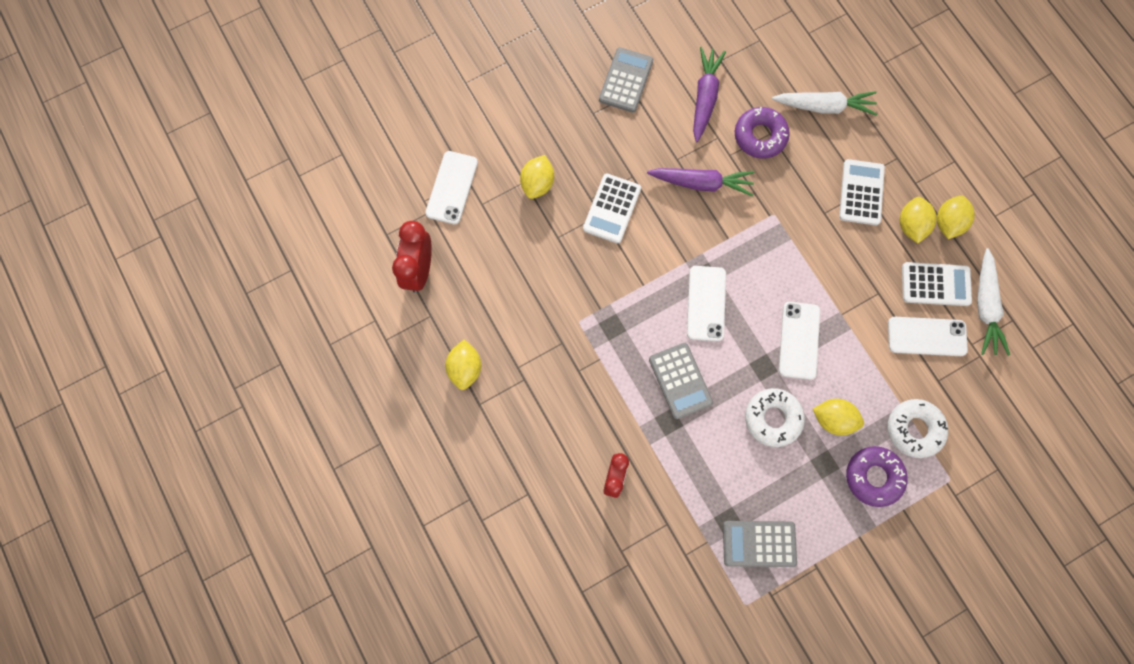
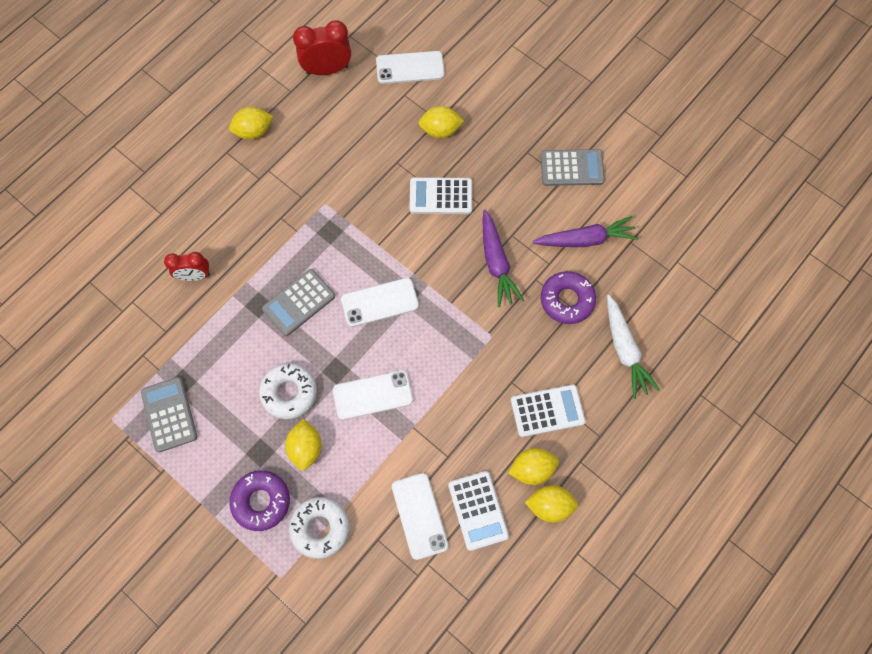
camera: 70 degrees right, 5 degrees down
white carrot [977,248,1010,356] -> none

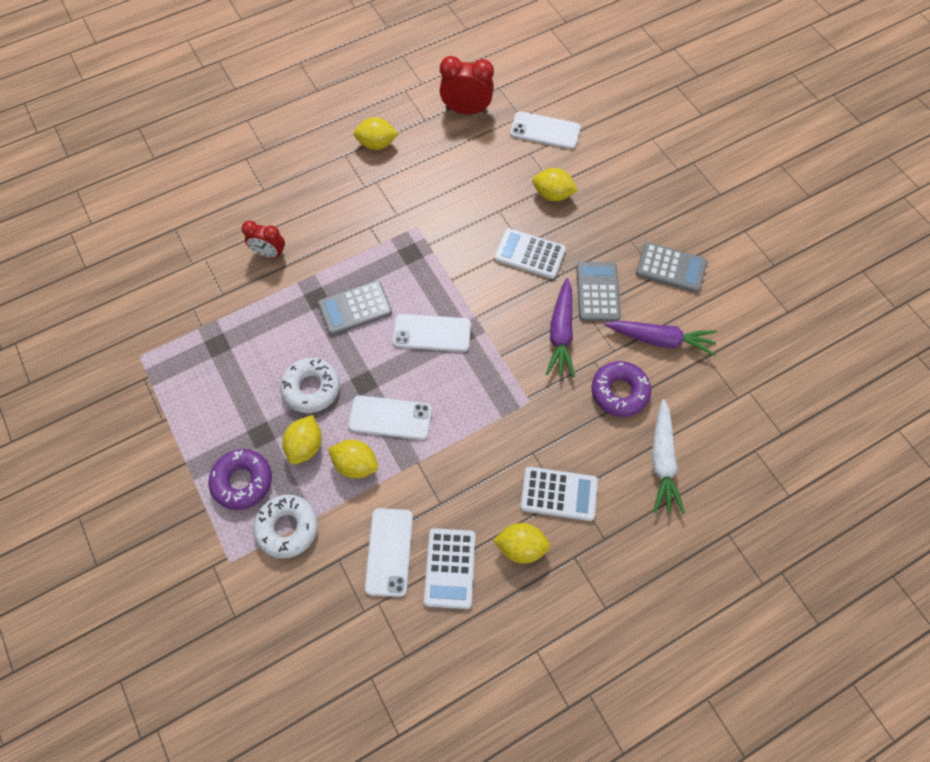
camera: 20 degrees right, 5 degrees down
grey calculator [141,377,197,452] -> grey calculator moved to [576,262,621,321]
yellow lemon [525,485,578,523] -> yellow lemon moved to [328,440,378,478]

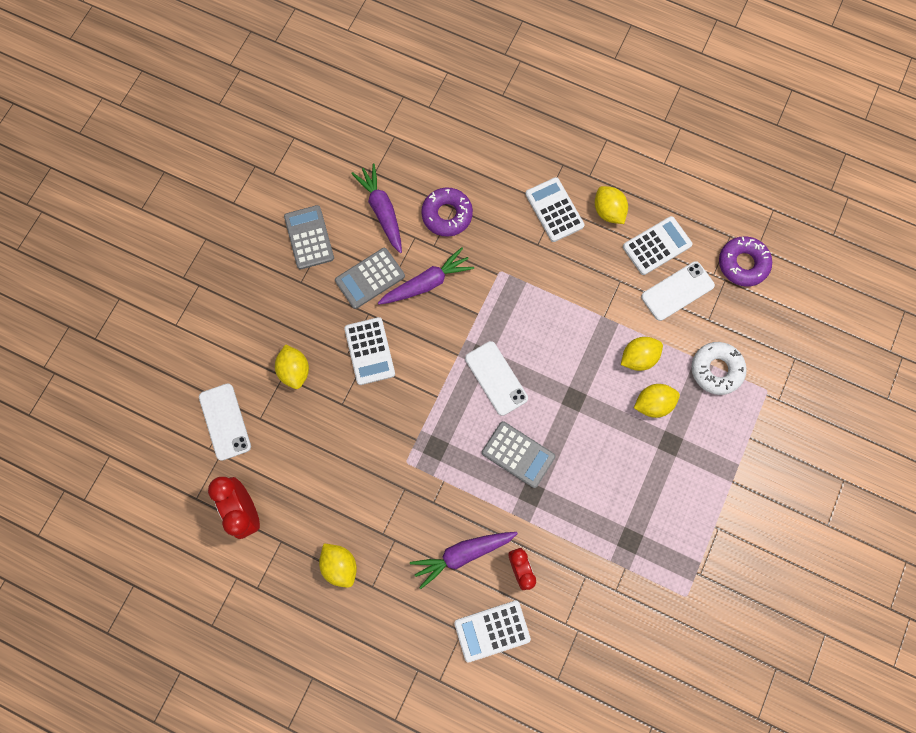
camera: 125 degrees left, 10 degrees up
purple donut [209,449,272,510] -> purple donut moved to [719,236,772,287]
white donut [280,358,340,413] -> none
yellow lemon [328,440,378,478] -> yellow lemon turned 75 degrees clockwise [621,337,663,371]
white phone [348,395,432,440] -> none
white carrot [652,399,685,514] -> none
none -> purple carrot [410,532,518,589]
none -> white calculator [454,600,531,663]

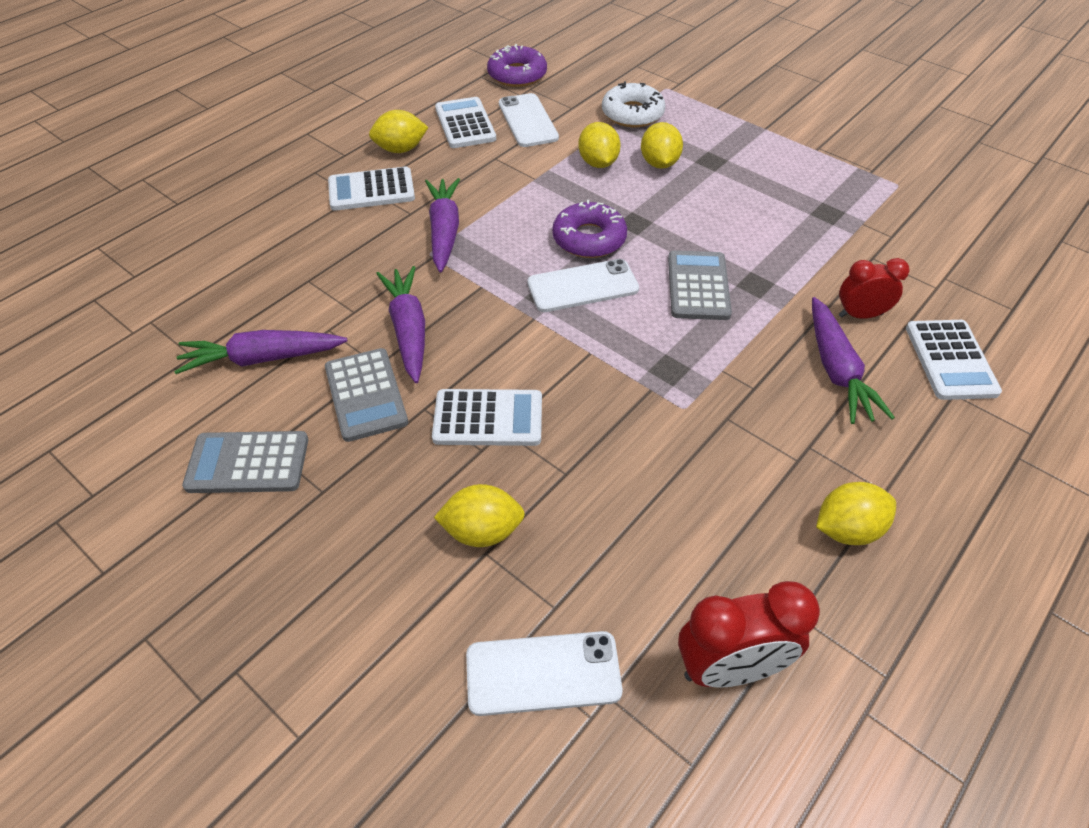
camera: 75 degrees left, 25 degrees down
purple donut [421,187,473,237] -> purple donut moved to [552,200,627,258]
grey calculator [482,421,556,488] -> grey calculator turned 45 degrees counterclockwise [668,250,732,320]
none -> purple carrot [425,178,460,272]

